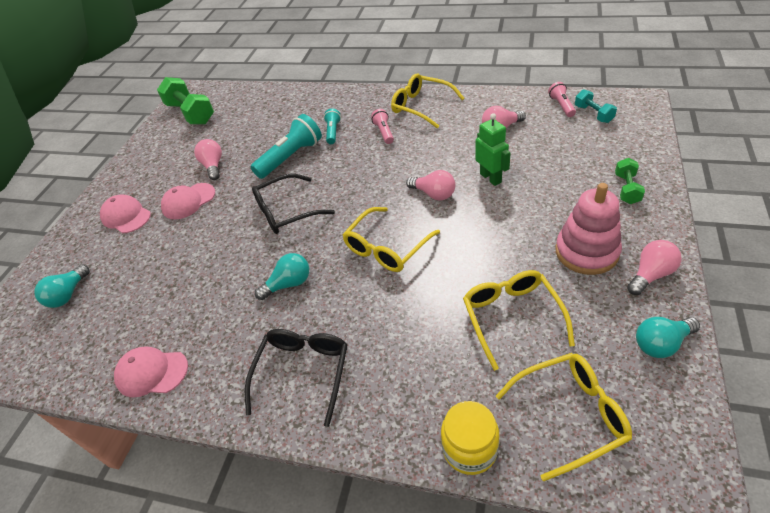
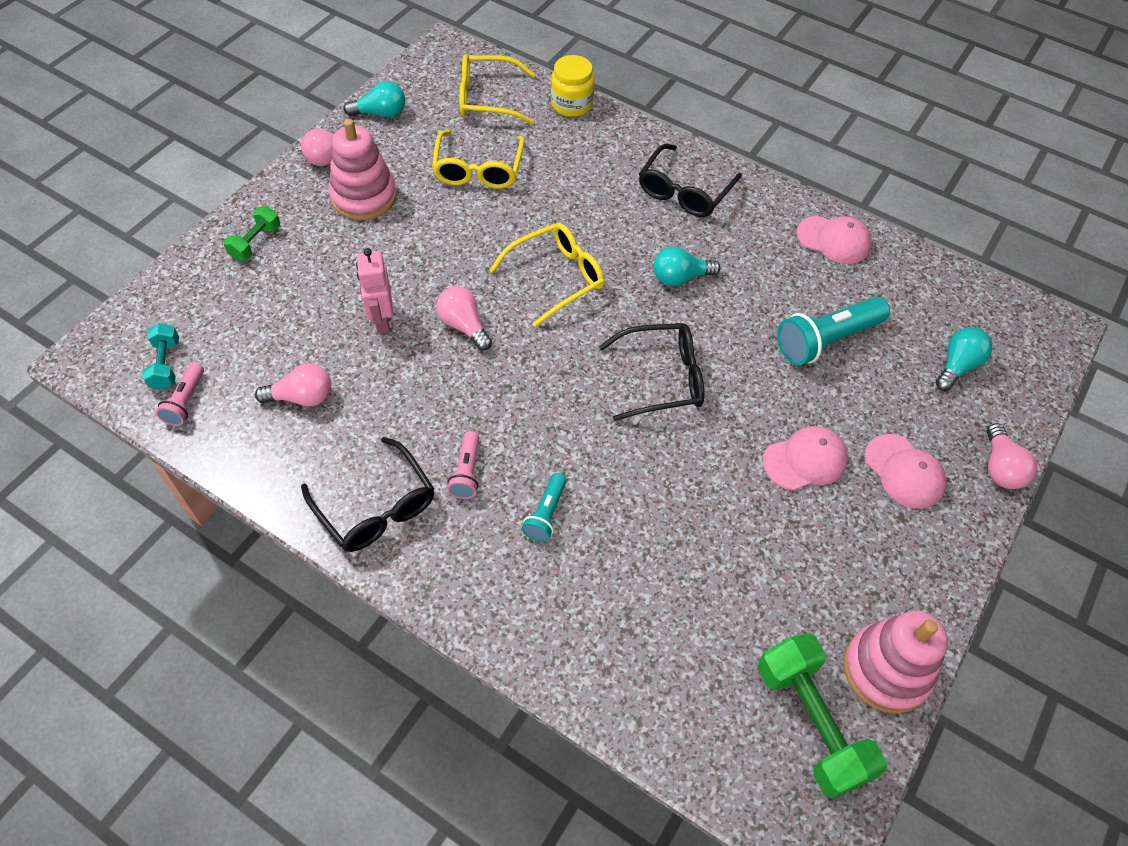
camera: 170 degrees left, 10 degrees up
pink light bulb [194,139,222,180] -> pink light bulb moved to [987,423,1037,489]
turquoise flashlight [251,114,322,179] -> turquoise flashlight moved to [777,297,890,365]
yellow glasses [391,73,464,128] -> black glasses [301,437,434,552]
green robot [475,113,511,186] -> pink robot [356,248,393,333]
none -> pink stacking toy [843,611,948,714]

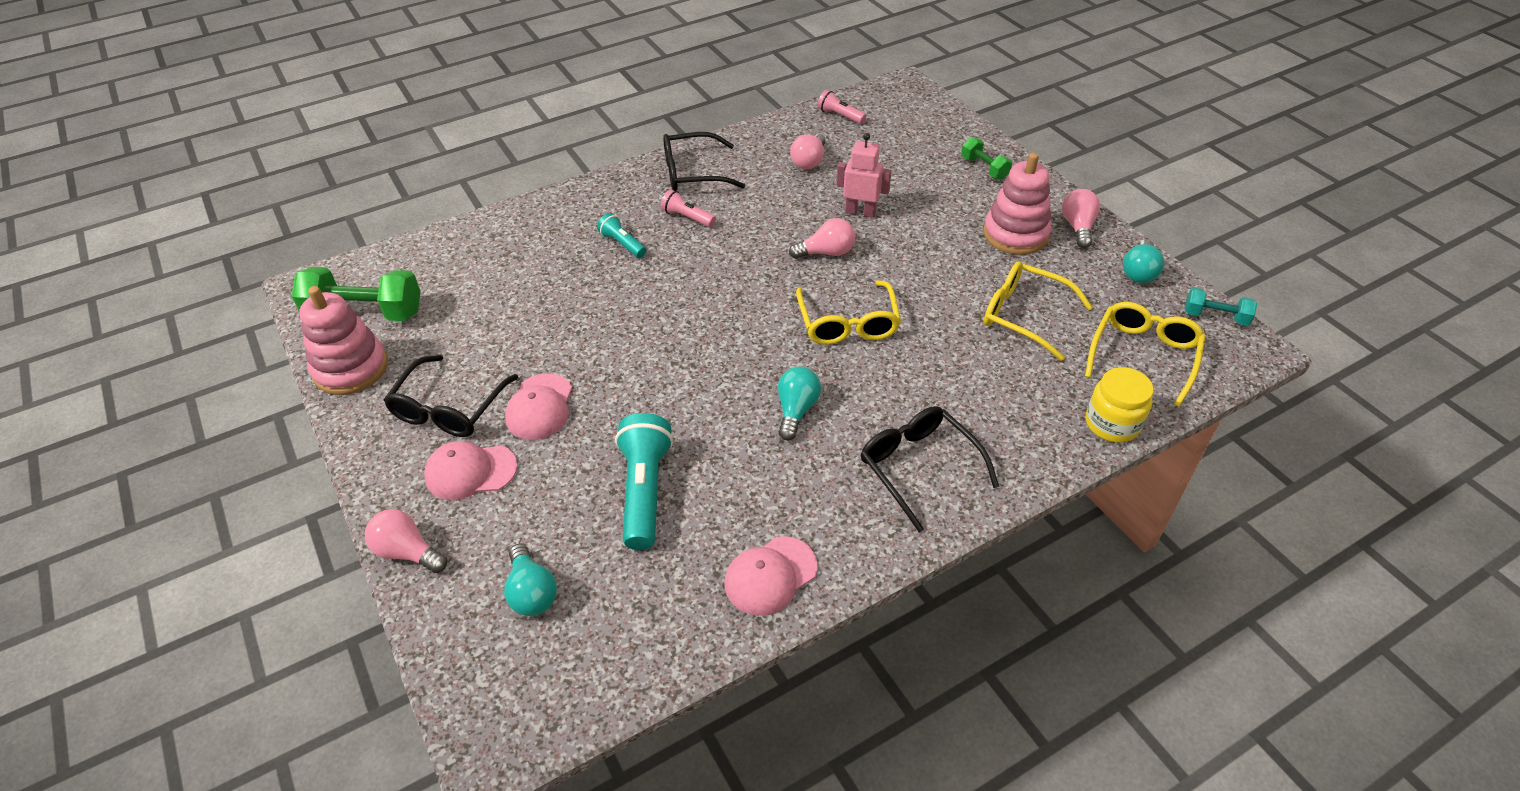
camera: 120 degrees right, 10 degrees down
turquoise dumbbell [142,323,179,390] -> turquoise dumbbell moved to [1185,287,1257,326]
black glasses [599,323,704,421] -> black glasses moved to [384,355,518,437]

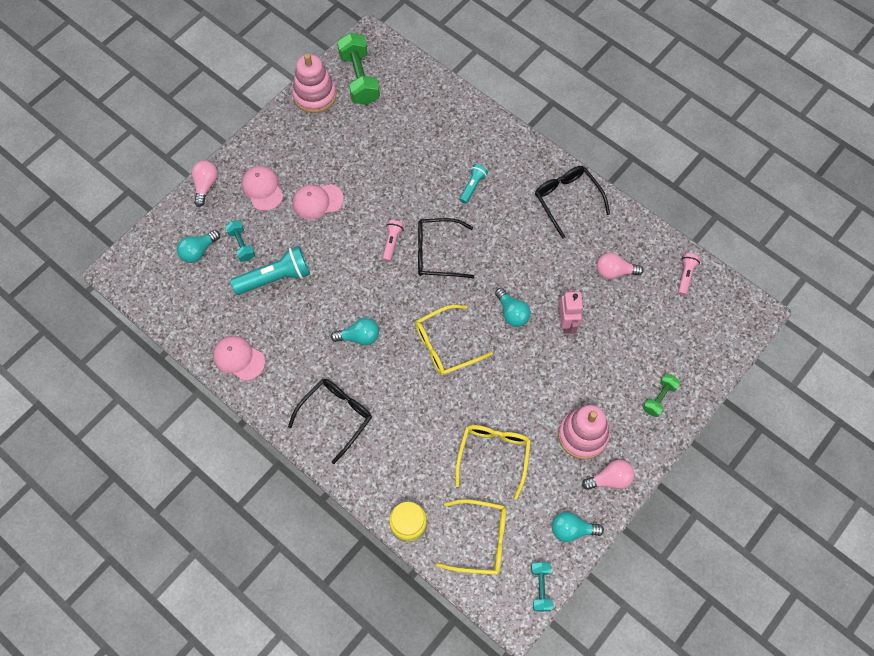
camera: 70 degrees right, 20 degrees up
black glasses [384,355,518,437] -> black glasses moved to [418,218,474,278]
pink flashlight [661,189,716,227] -> pink flashlight moved to [382,220,404,262]
pink light bulb [789,218,855,259] -> turquoise light bulb [495,288,531,327]
none -> turquoise dumbbell [225,220,255,262]

